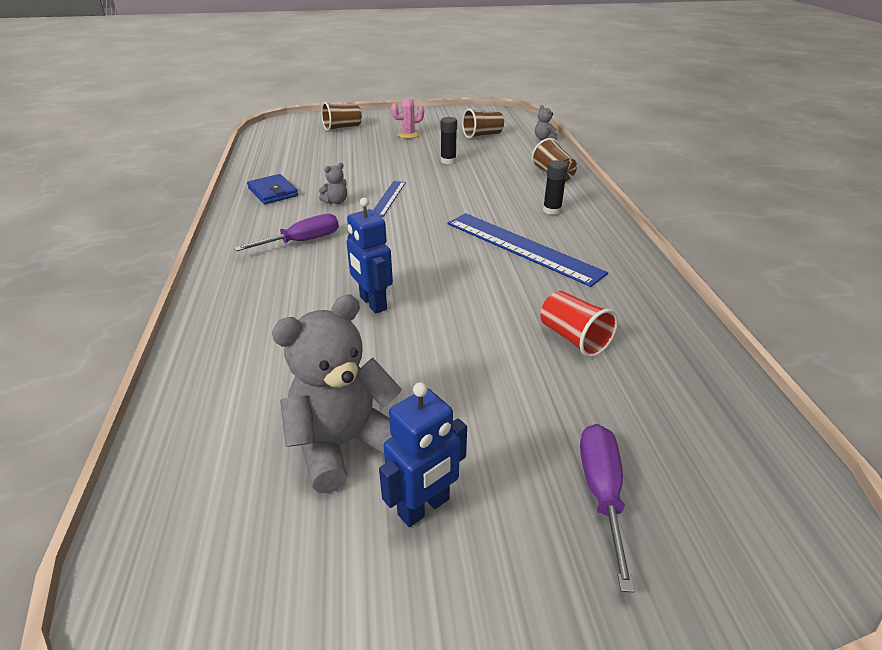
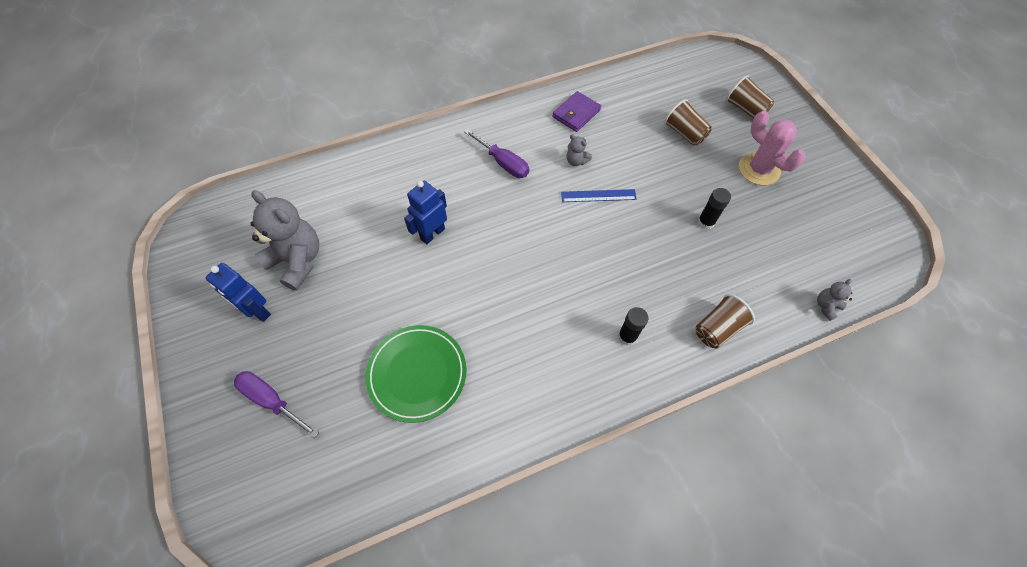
camera: 75 degrees right, 25 degrees up
blue wallet [247,174,298,204] -> purple wallet [553,91,601,132]
pink cactus [391,98,424,139] -> pink cactus [739,111,805,185], size x1.57
blue ruler [447,213,608,287] -> none
brown cup [462,109,504,139] -> brown cup moved to [664,99,712,146]
red cup [540,291,618,357] -> green plate [365,325,467,423]
purple screwdriver [580,424,635,592] -> purple screwdriver turned 135 degrees counterclockwise [234,371,319,438]

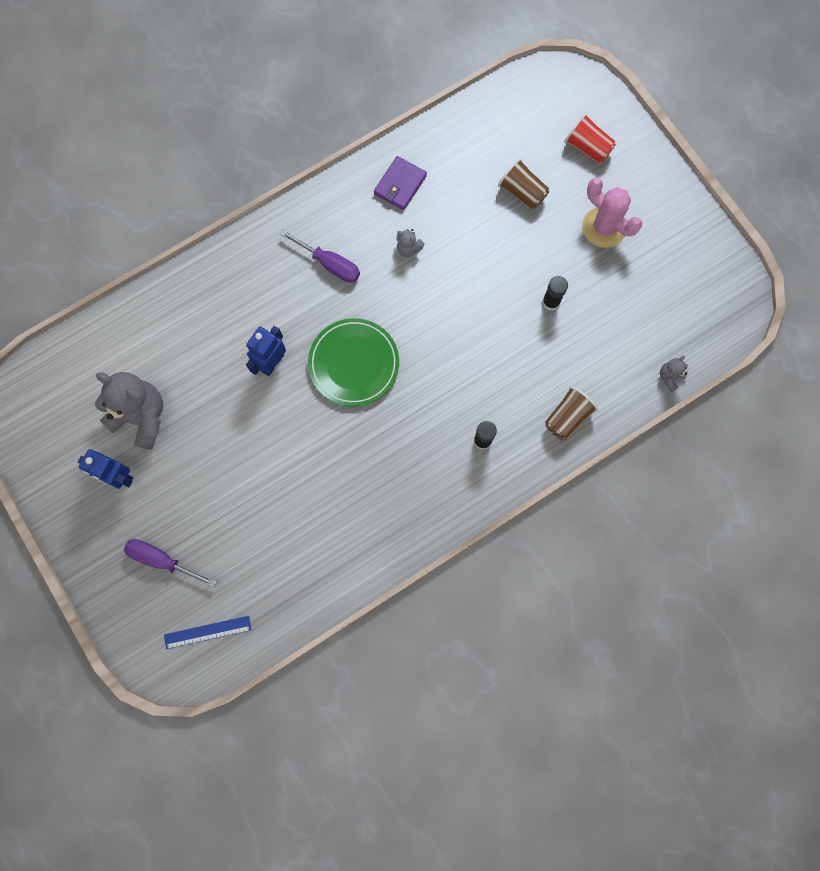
camera: 10 degrees left, 15 degrees up
green plate [365,325,467,423] -> green plate moved to [308,318,399,406]
blue ruler [561,189,637,202] -> blue ruler moved to [164,616,251,649]
brown cup [726,75,774,119] -> red cup [564,114,616,164]

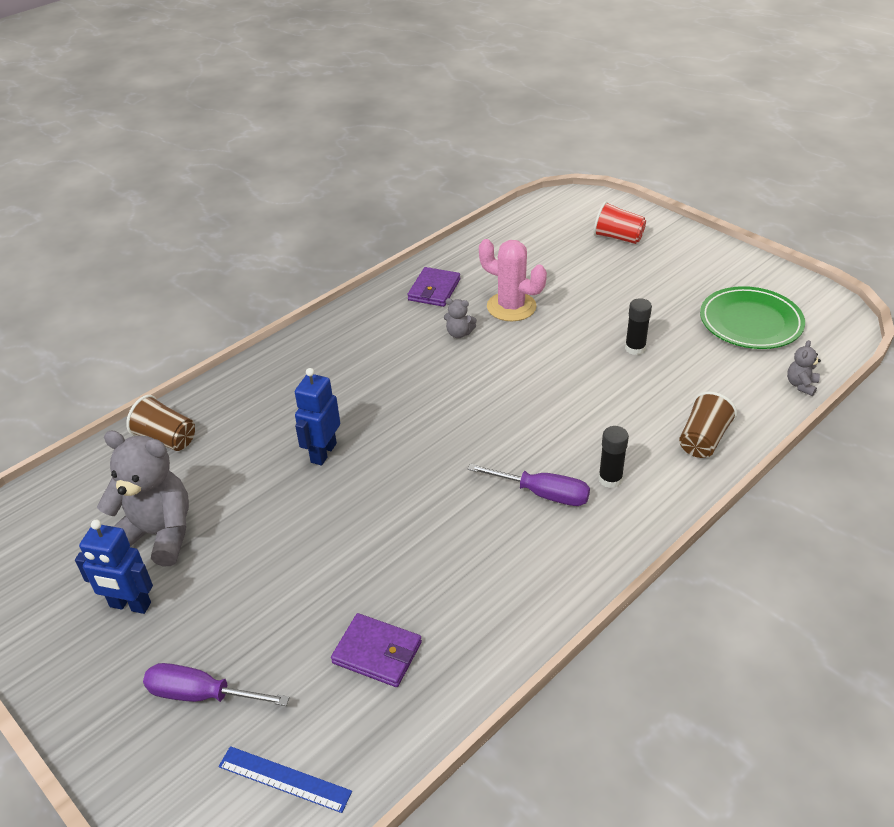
camera: 10 degrees left, 35 degrees down
blue ruler [164,616,251,649] -> blue ruler turned 45 degrees clockwise [218,746,352,813]
purple screwdriver [280,230,360,283] -> purple screwdriver moved to [468,464,590,506]
green plate [308,318,399,406] -> green plate moved to [700,286,805,349]
brown cup [498,159,549,210] -> brown cup moved to [126,395,195,451]
pink cactus [582,178,642,248] -> pink cactus moved to [479,239,547,321]
none -> purple wallet [331,613,422,687]

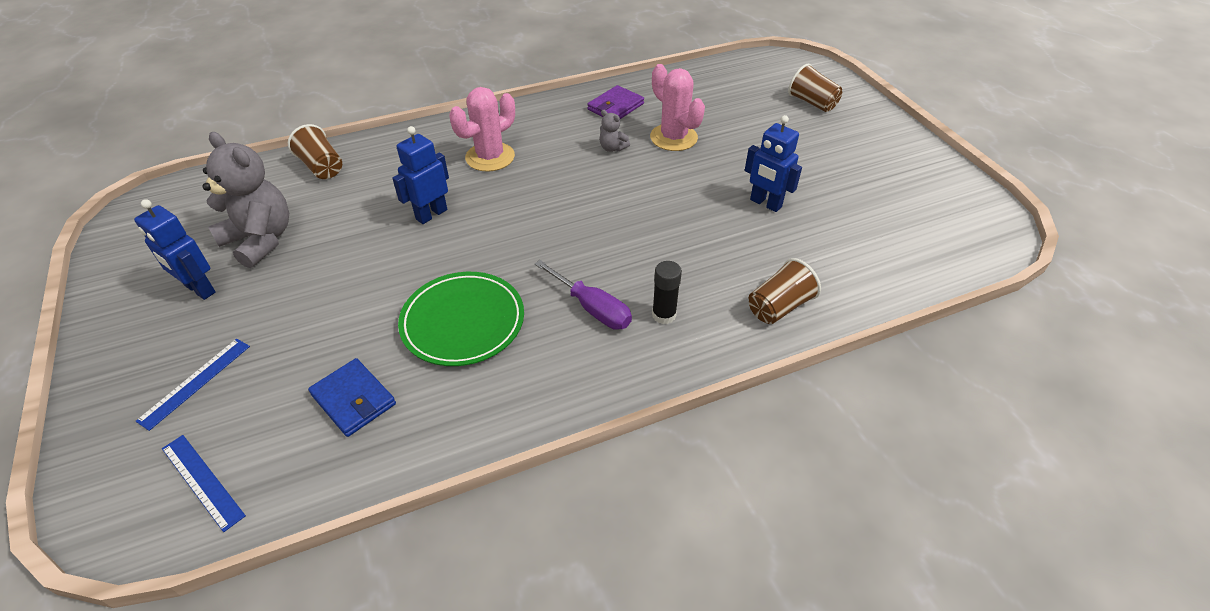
camera: 20 degrees right, 5 degrees up
purple screwdriver [143,663,290,706] -> blue ruler [135,339,250,431]
purple wallet [331,613,422,687] -> blue wallet [308,358,396,437]
red cup [593,201,646,244] -> brown cup [788,63,842,112]
black glue stick [625,298,652,355] -> blue robot [745,115,802,212]
green plate [700,286,805,349] -> green plate moved to [398,272,524,366]
grey teddy bear [787,340,821,396] -> none
none -> pink cactus [449,87,515,172]

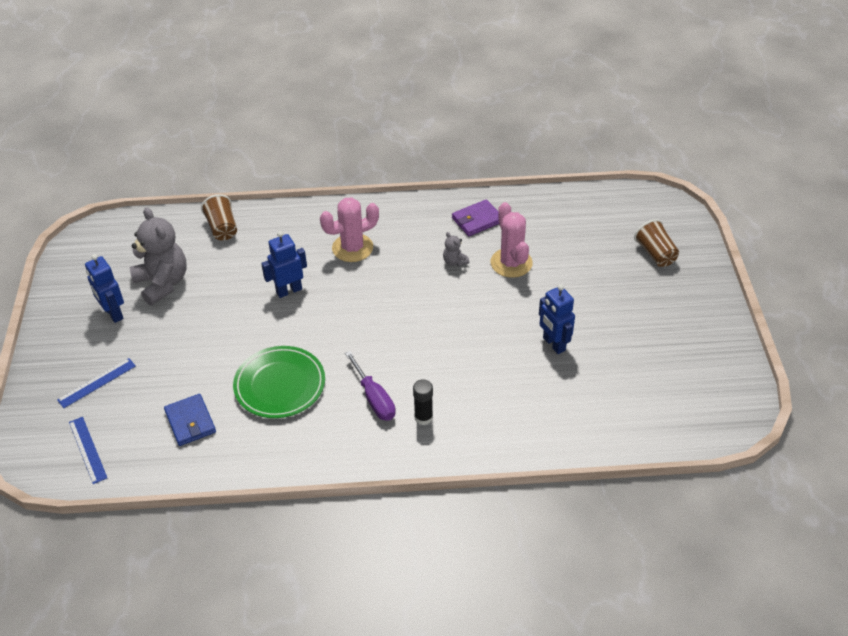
camera: 20 degrees right, 0 degrees up
brown cup [749,258,821,324] -> none

